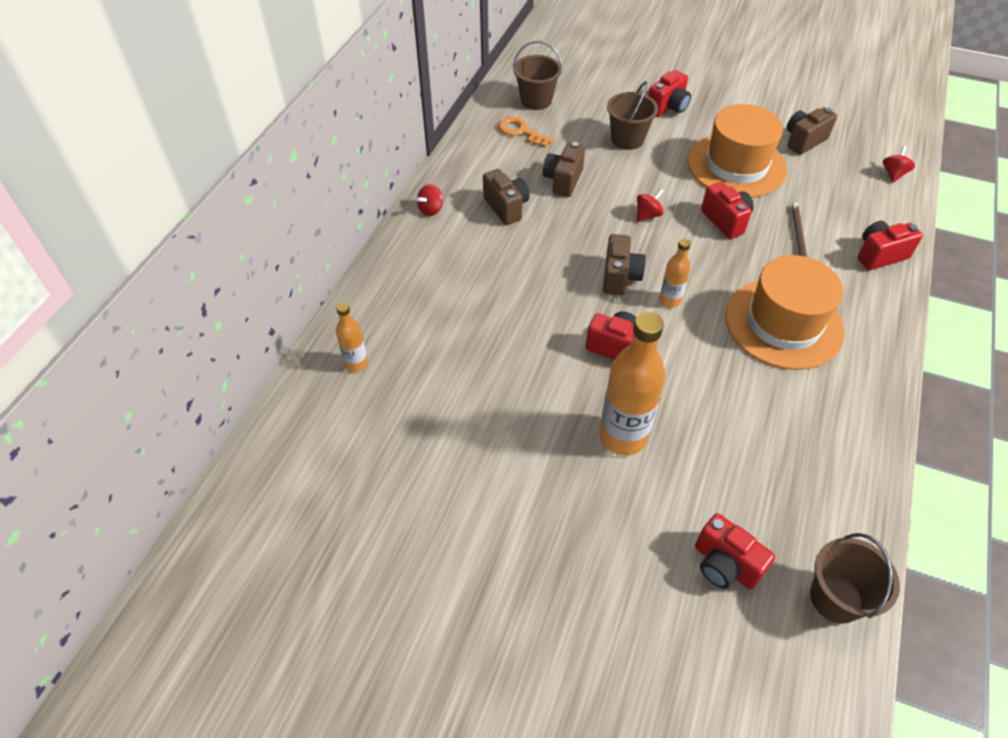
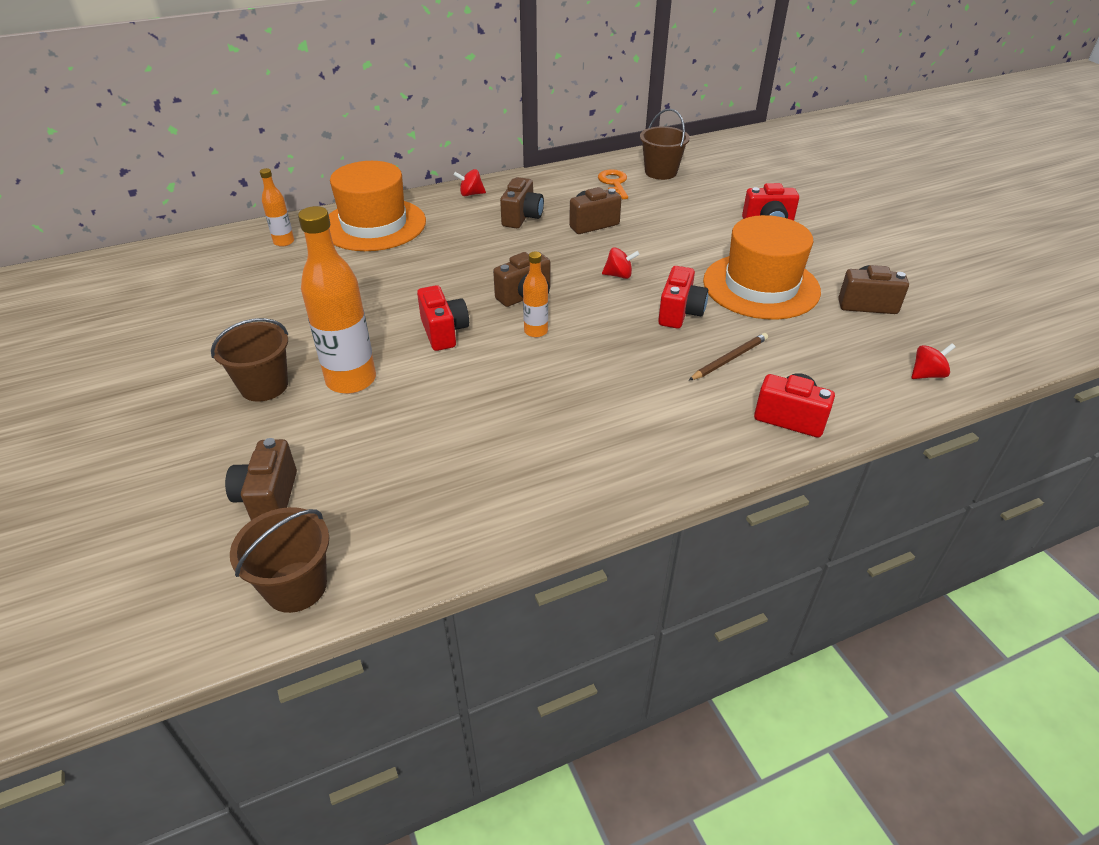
camera: 45 degrees right, 10 degrees down
brown bucket [607,81,658,150] -> brown bucket moved to [211,318,288,402]
red camera [695,513,775,589] -> brown camera [225,438,297,520]
orange hat [725,255,845,370] -> orange hat moved to [329,161,426,251]

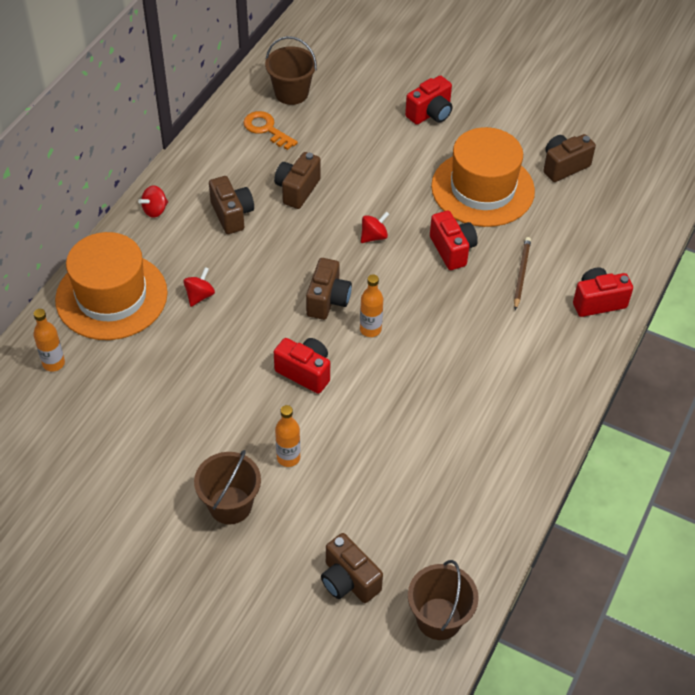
camera: 40 degrees left, 10 degrees up
orange bottle [298,206,376,394] -> orange bottle [275,405,300,467], size x0.52
red spinning top [912,344,955,379] -> red spinning top moved to [183,267,215,307]

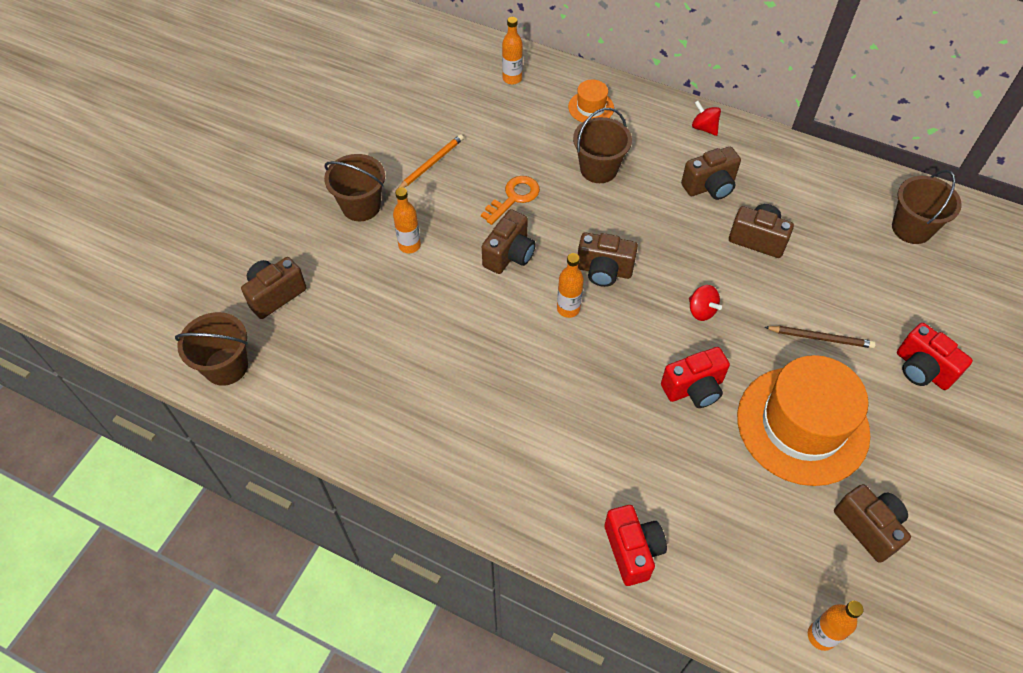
camera: 90 degrees right, 5 degrees up
orange hat [55,232,168,340] -> orange hat [568,80,614,122], size x0.44
red spinning top [183,267,215,307] -> brown bucket [573,108,632,183]
orange key [243,111,298,150] -> orange key moved to [481,176,540,225]
red camera [274,338,330,394] -> brown camera [482,209,536,274]
brown pencil [514,237,531,310] -> brown pencil moved to [765,326,876,348]
none -> orange pencil [397,134,464,189]
none -> orange bottle [808,601,863,651]

